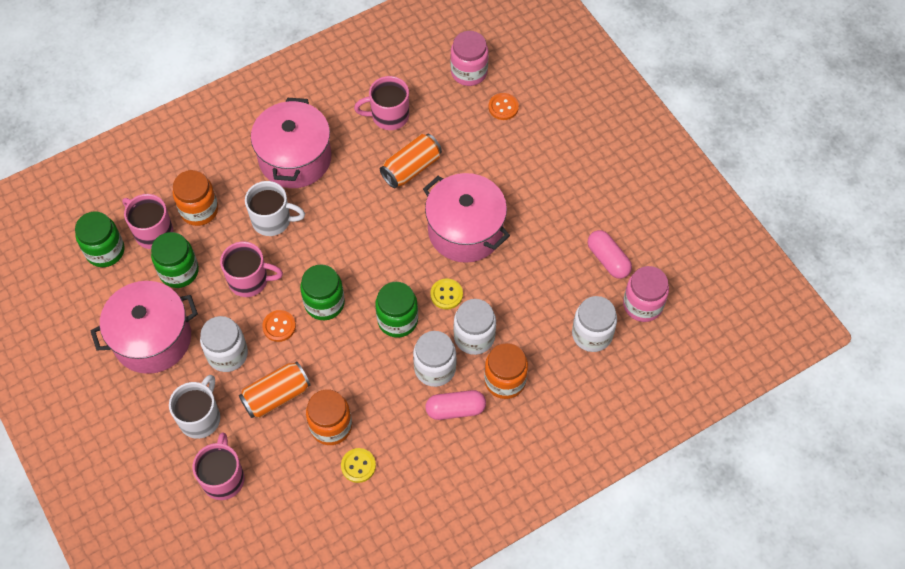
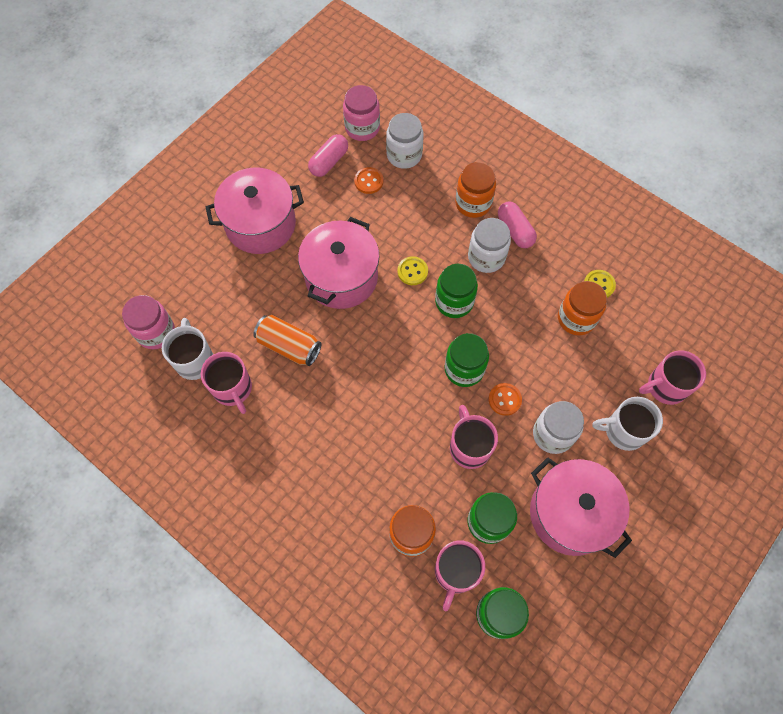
camera: 110 degrees left, 5 degrees up
orange can [239,361,311,418] -> none
white mug [245,181,305,236] -> white mug moved to [162,318,213,380]
pink pot [251,98,331,188] -> pink pot moved to [206,167,304,254]
white jar [454,299,496,355] -> none
orange button [488,93,519,120] -> orange button moved to [354,167,383,194]

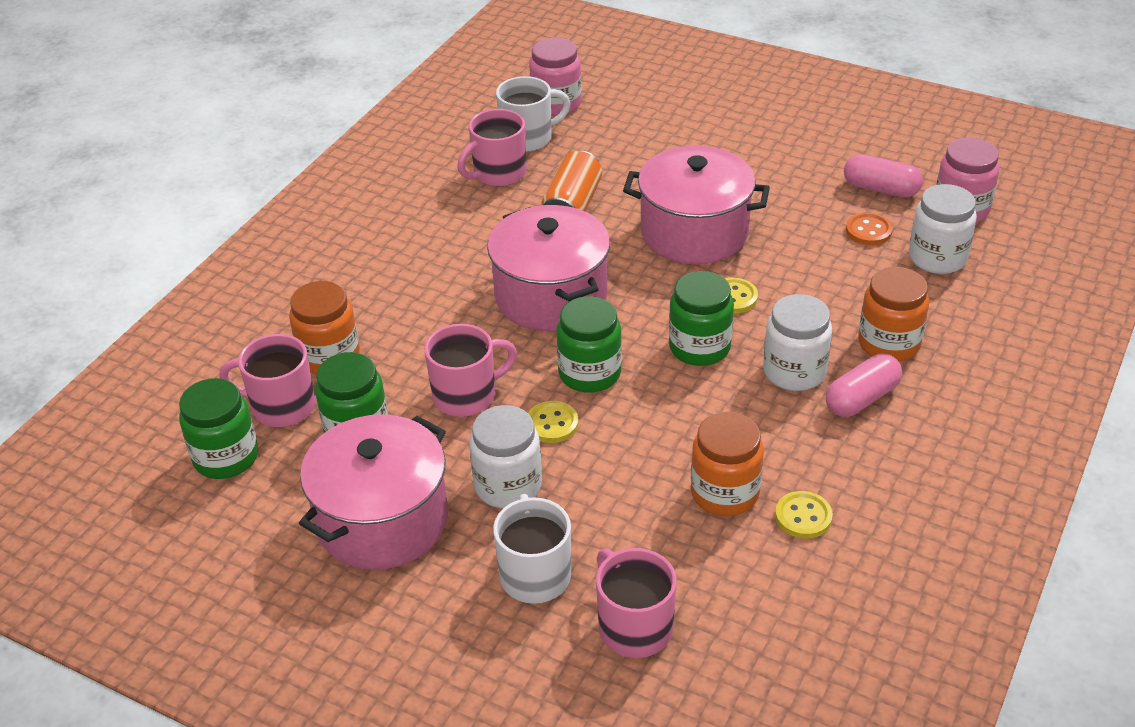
camera: 80 degrees right, 25 degrees down
pink pot [206,167,304,254] -> pink pot moved to [487,205,610,331]
orange button [489,383,522,416] -> yellow button [528,401,579,443]

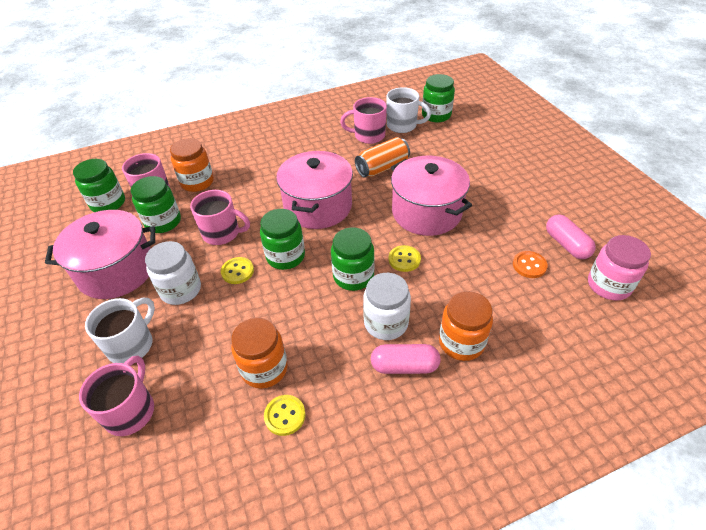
camera: 40 degrees right, 5 degrees up
pink jar [529,37,582,116] -> green jar [422,74,455,122]
white jar [909,184,977,274] -> none

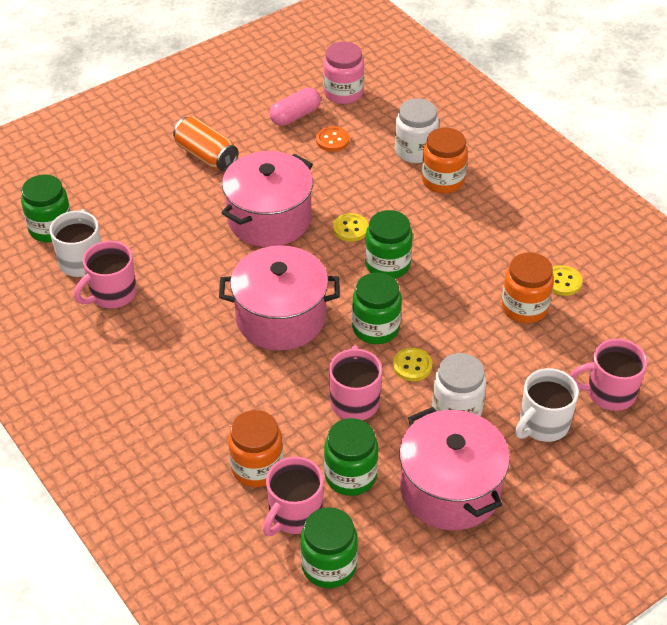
camera: 105 degrees left, 0 degrees up
white mug [85,298,155,364] -> white mug turned 60 degrees counterclockwise [515,368,579,442]
pink mug [340,97,387,144] -> pink mug turned 60 degrees clockwise [74,241,137,308]
orange can [355,137,410,178] -> orange can moved to [173,116,238,171]
white jar [363,273,411,340] -> white jar moved to [395,99,439,163]
pink capsule [371,344,440,374] -> none

